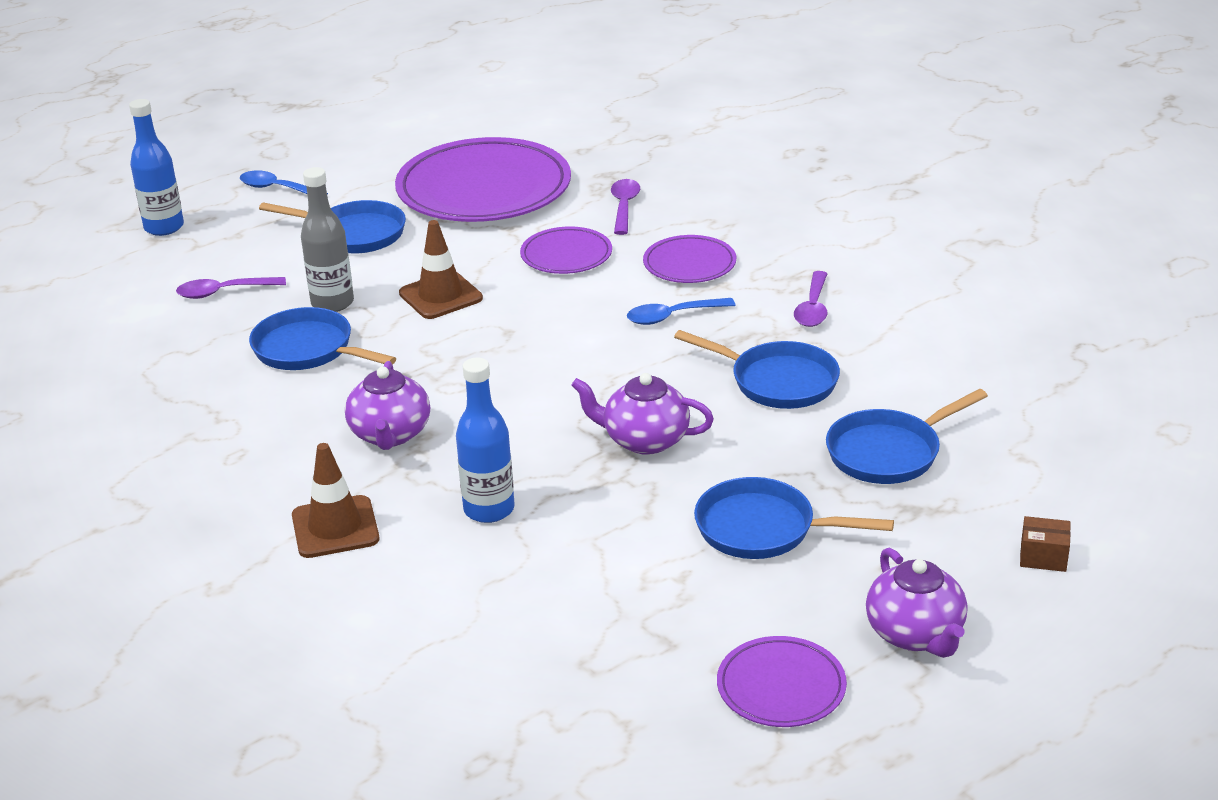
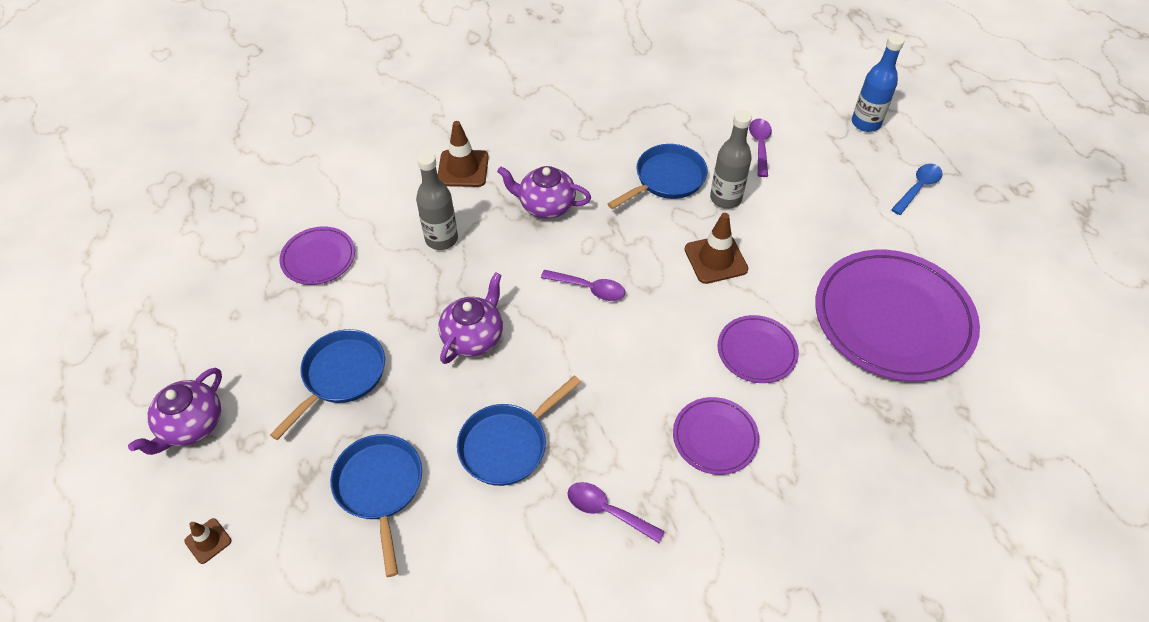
camera: 105 degrees right, 20 degrees up
blue pan [259,200,406,254] -> none
blue bottle [456,358,515,523] -> grey bottle [416,152,458,250]
purple spoon [611,179,640,235] -> purple spoon moved to [541,270,625,301]
blue spoon [627,298,736,325] -> none
purple plate [717,636,847,727] -> purple plate moved to [279,226,355,285]
purple teapot [866,547,968,658] -> purple teapot turned 60 degrees counterclockwise [128,368,222,455]
brown box [1020,516,1071,572] -> brown traffic cone [184,518,231,564]

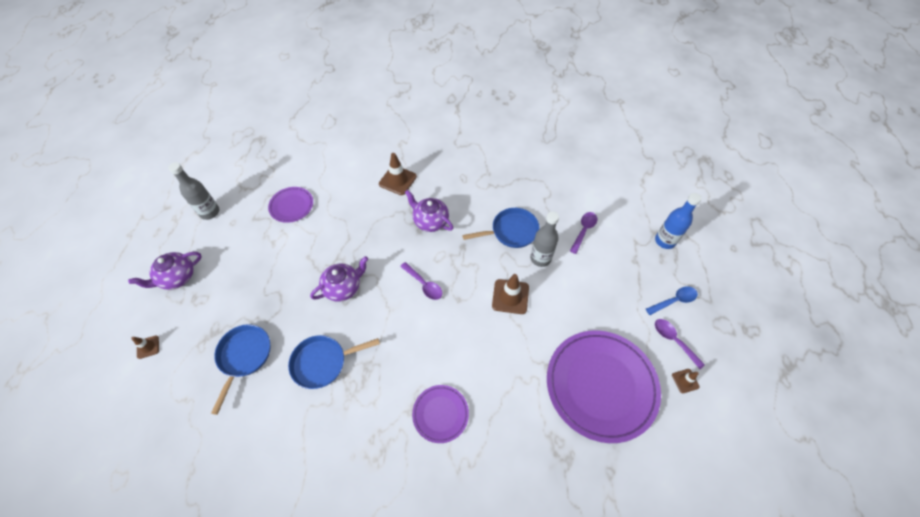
camera: 25 degrees right, 5 degrees up
blue pan [270,329,385,440] -> none
grey bottle [416,152,458,250] -> grey bottle moved to [168,162,219,220]
purple spoon [568,482,665,543] -> purple spoon moved to [655,319,705,369]
purple plate [718,315,799,383] -> none
none -> brown traffic cone [672,369,700,393]

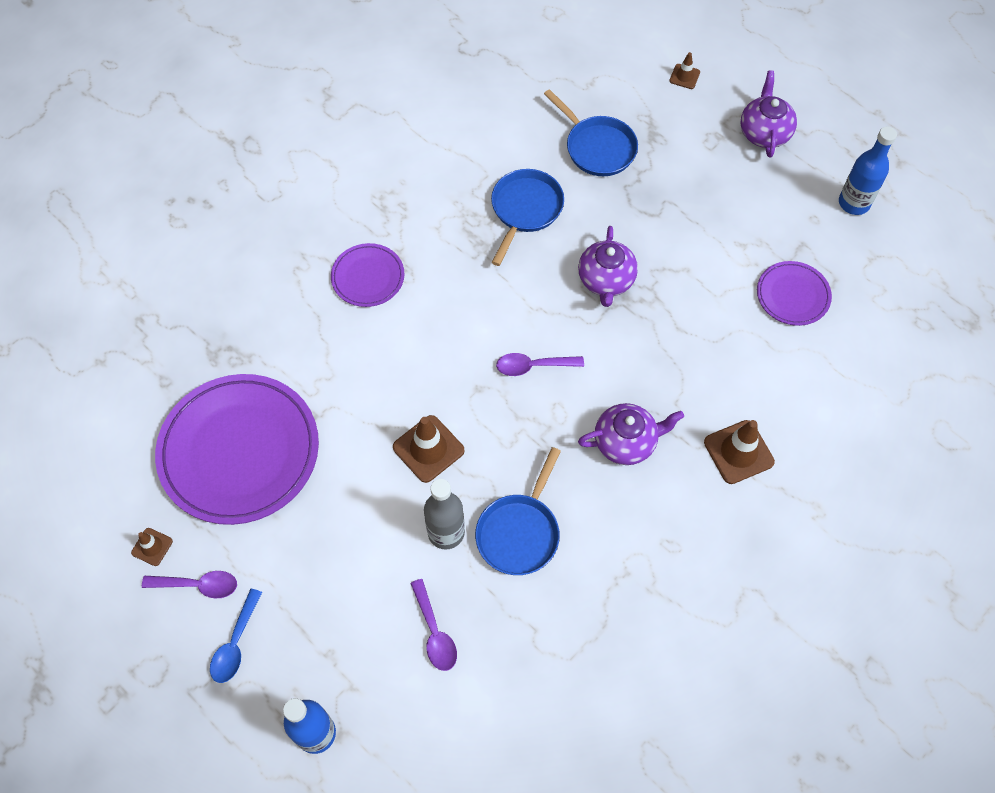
camera: 130 degrees right, 5 degrees up
grey bottle [168,162,219,220] -> blue bottle [839,127,897,215]

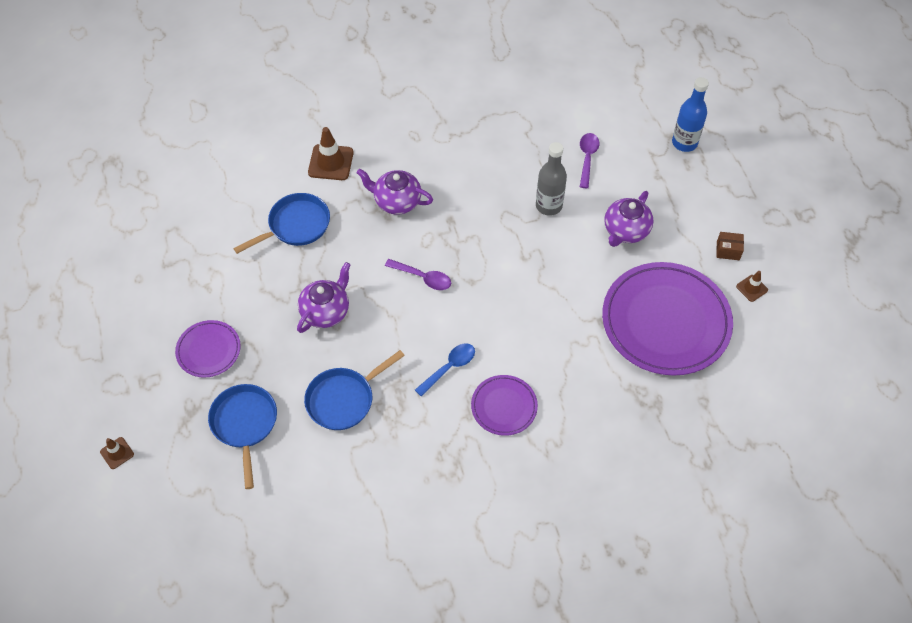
camera: 150 degrees left, 5 degrees down
purple spoon [142,571,237,598] -> brown box [716,232,744,260]
blue spoon [210,589,262,683] -> blue spoon moved to [415,343,475,396]
brown traffic cone [393,415,465,483] -> none
blue pan [475,447,561,575] -> blue pan moved to [233,193,330,254]
purple teapot [741,71,797,158] -> purple teapot moved to [604,191,654,247]
purple plate [757,261,832,326] -> purple plate moved to [175,320,241,378]
blue bottle [839,127,897,215] -> none

